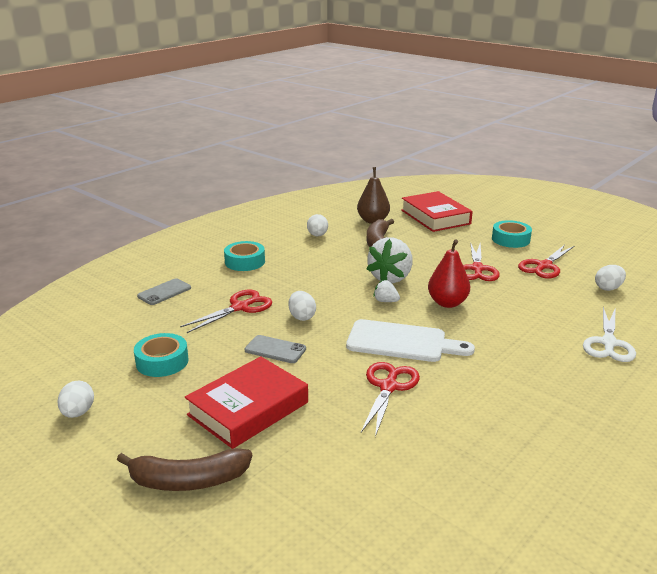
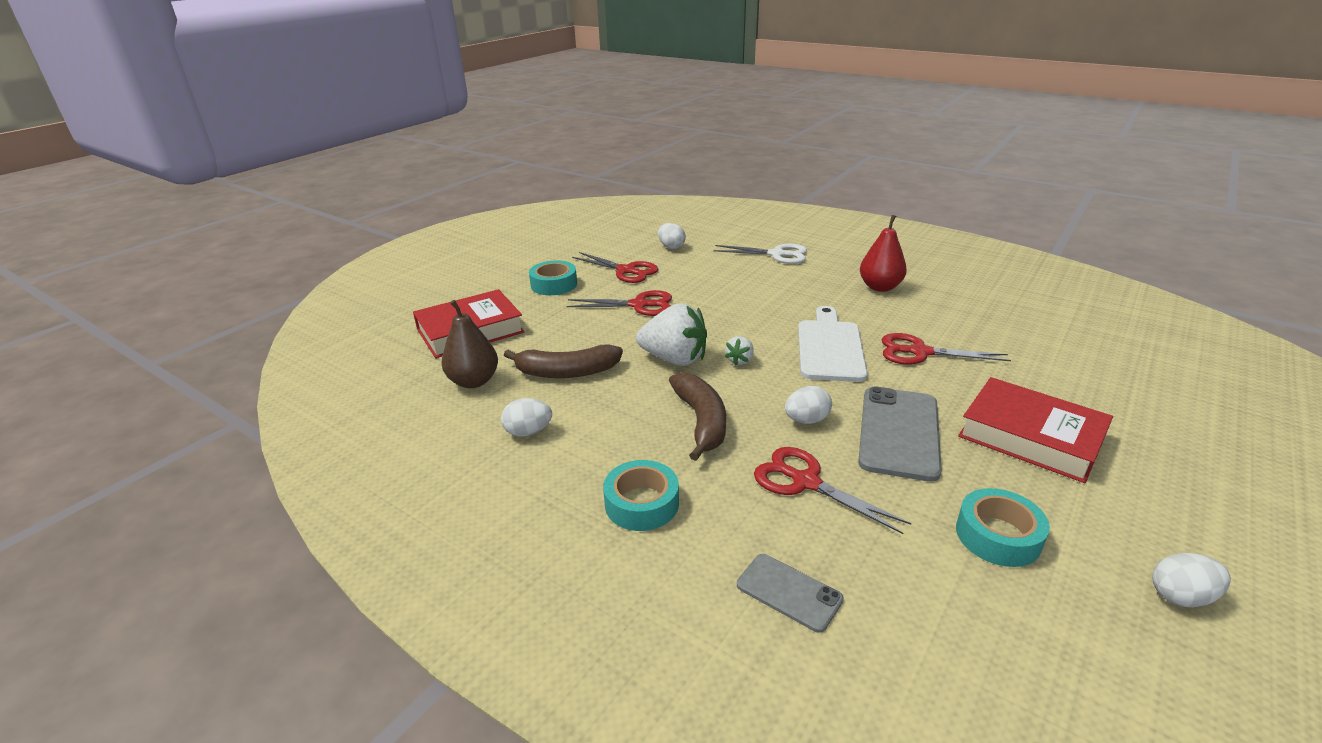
camera: 95 degrees left, 5 degrees up
brown banana [117,448,252,491] -> brown banana moved to [669,372,726,461]
grey phone [244,335,306,363] -> grey phone [858,387,942,482], size x1.79
red pear [428,240,470,308] -> red pear moved to [860,215,907,292]

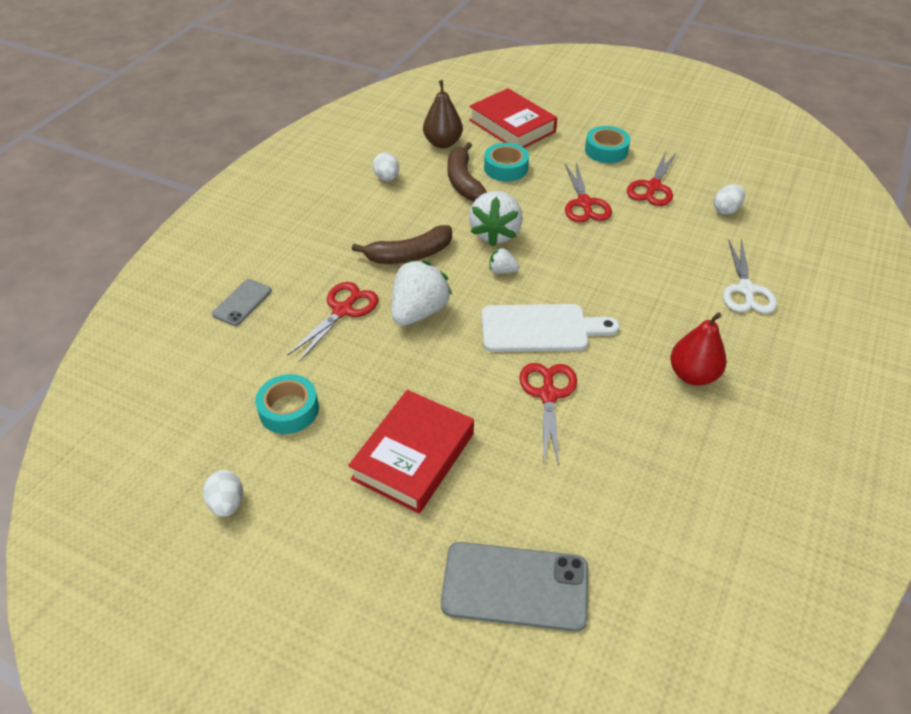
camera: 80 degrees right, 15 degrees up
turquoise tape [603,460,679,531] -> turquoise tape moved to [484,143,529,182]
white egg [785,386,832,424] -> white strawberry [392,260,452,326]
grey phone [858,387,942,482] -> grey phone moved to [441,542,588,632]

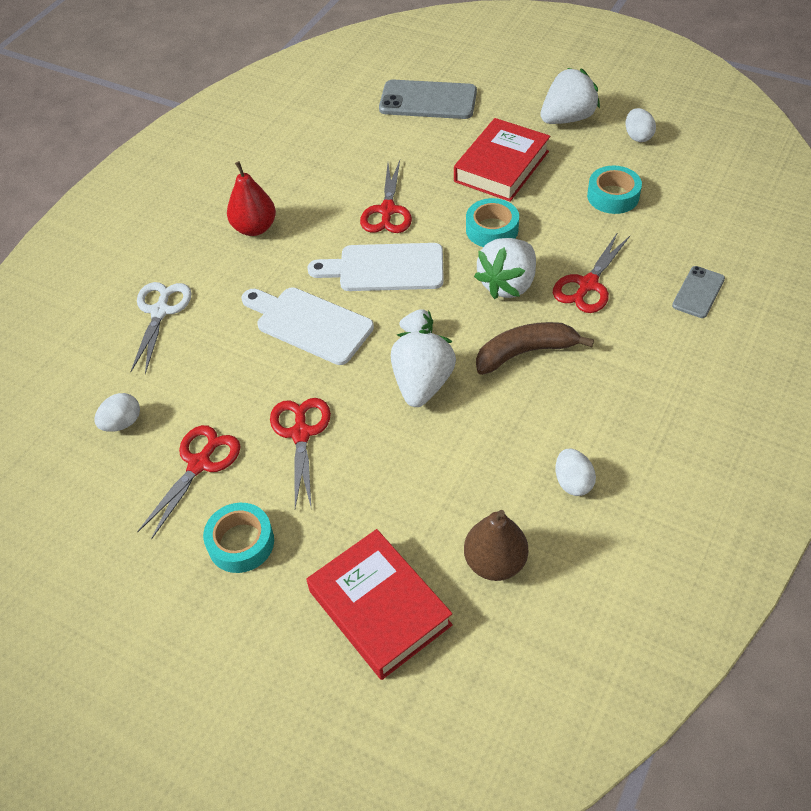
camera: 175 degrees left, 5 degrees up
brown banana [447,142,487,201] -> none
turquoise tape [484,143,529,182] -> turquoise tape moved to [466,198,519,247]
none -> white cutting board [241,287,374,365]
none -> white strawberry [540,68,600,124]

